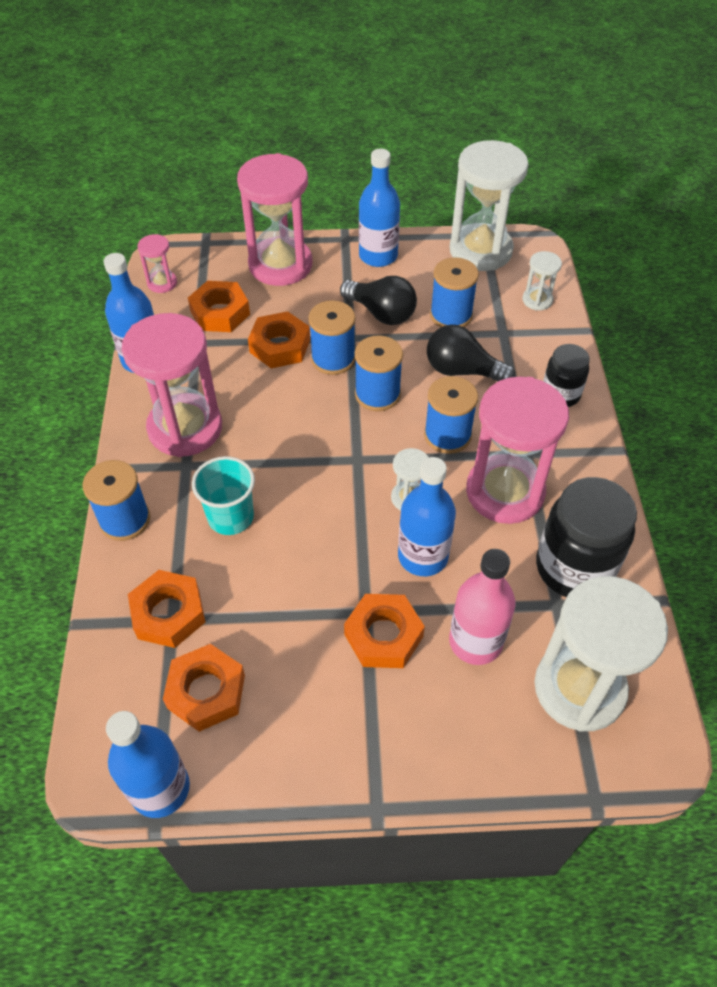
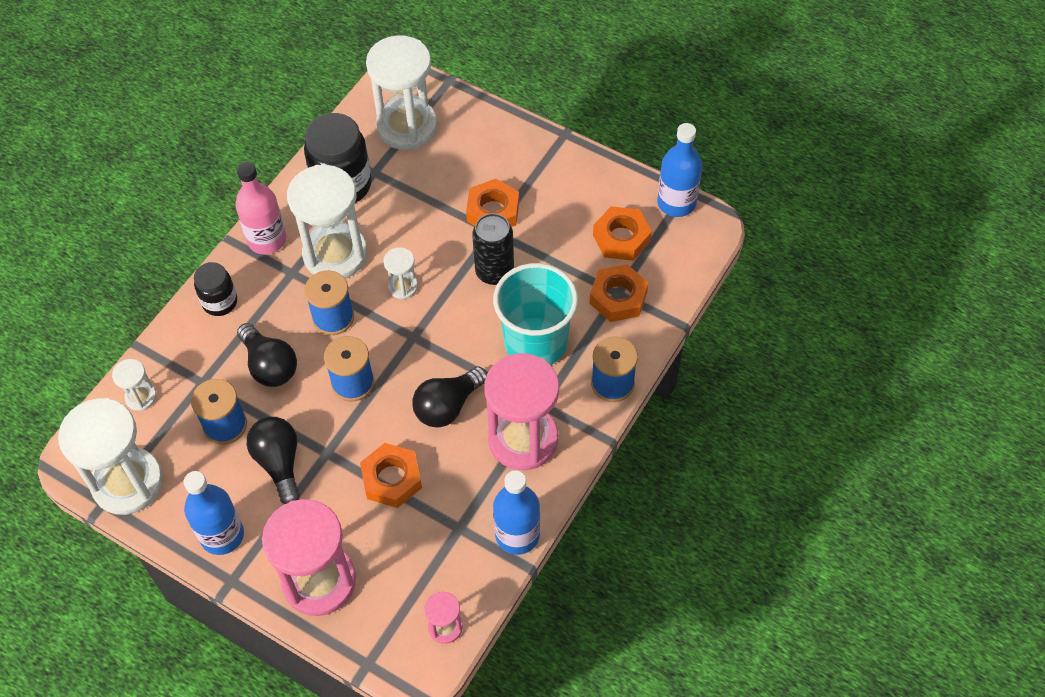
camera: 145 degrees left, 5 degrees up
orange nut [188,281,250,332] -> none
turquoise cup [192,456,255,535] -> turquoise cup [493,263,578,365], size x1.62
blue spool [308,300,355,375] -> none
blue bottle [398,457,456,576] -> none
pink bottle [449,549,516,665] -> pink bottle moved to [235,162,286,254]
pink hourglass [466,376,569,524] -> white hourglass [287,165,367,279]
none -> black light bulb [412,366,487,428]
none -> black can [472,213,514,285]

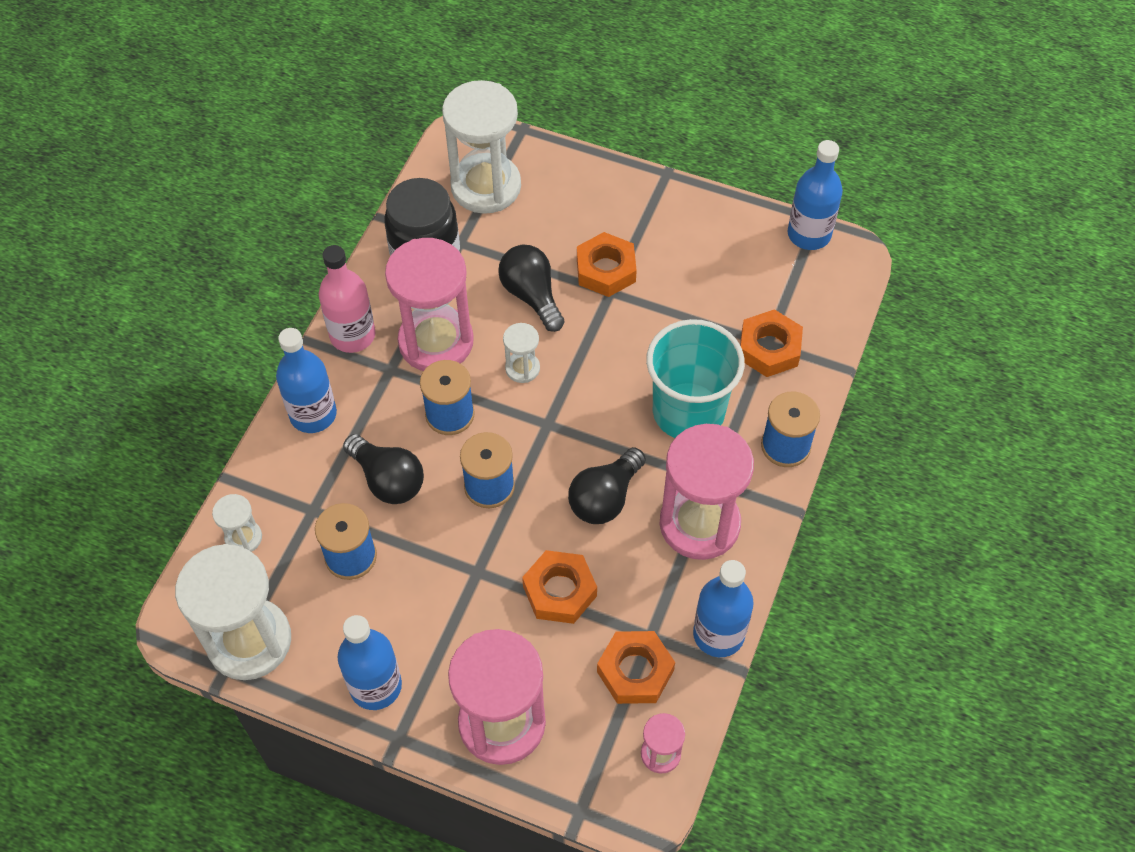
camera: 10 degrees left, 0 degrees up
black jar [194,262,237,316] -> blue bottle [276,328,337,433]
black light bulb [247,417,300,504] -> black light bulb moved to [498,245,565,332]
white hourglass [287,165,367,279] -> pink hourglass [385,238,474,371]
black can [472,213,514,285] -> none
orange nut [593,206,652,261] -> orange nut moved to [597,631,675,704]

